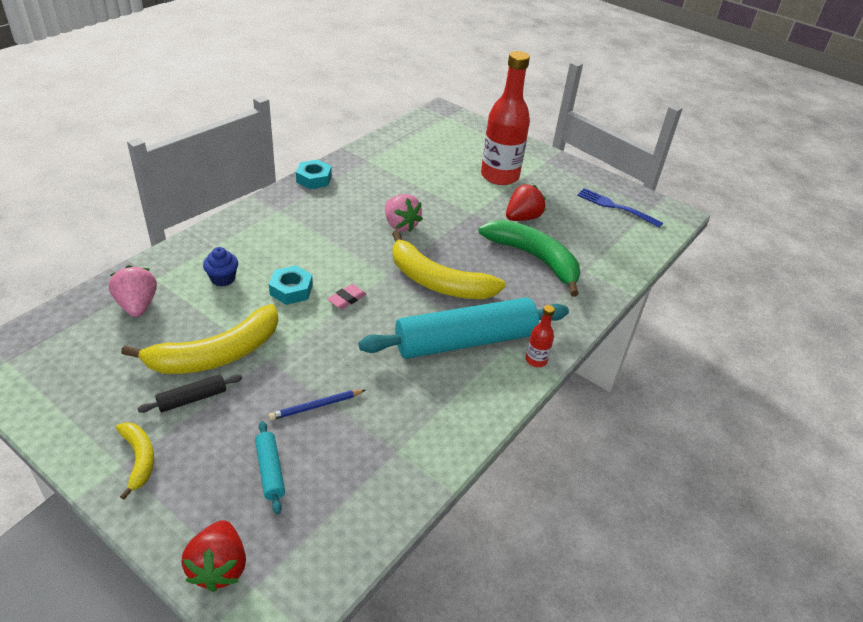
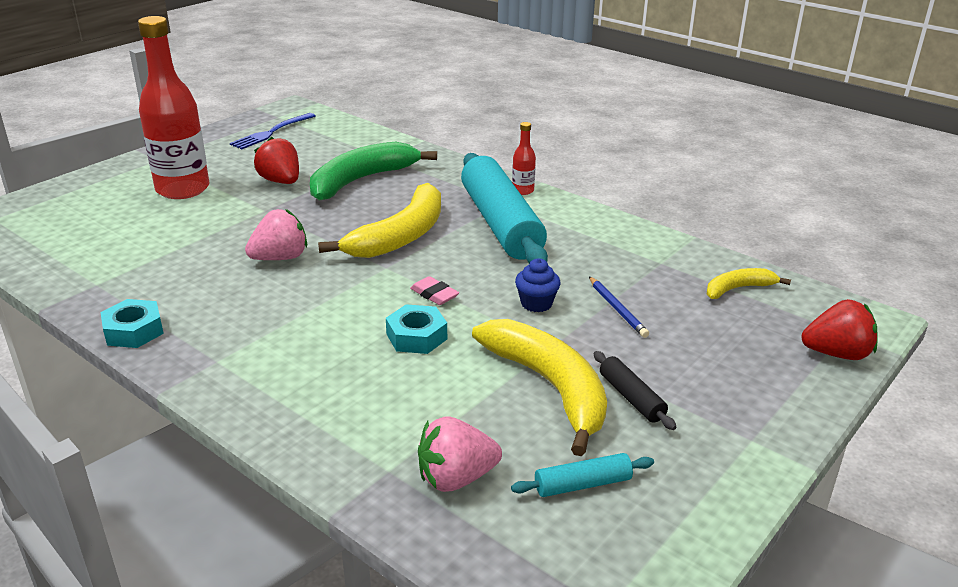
camera: 85 degrees left, 10 degrees down
yellow banana [116,422,154,500] -> yellow banana moved to [707,268,791,299]
blue cupcake [203,247,238,286] -> blue cupcake moved to [515,258,561,312]
turquoise rolling pin [255,421,285,514] -> turquoise rolling pin moved to [511,453,654,497]

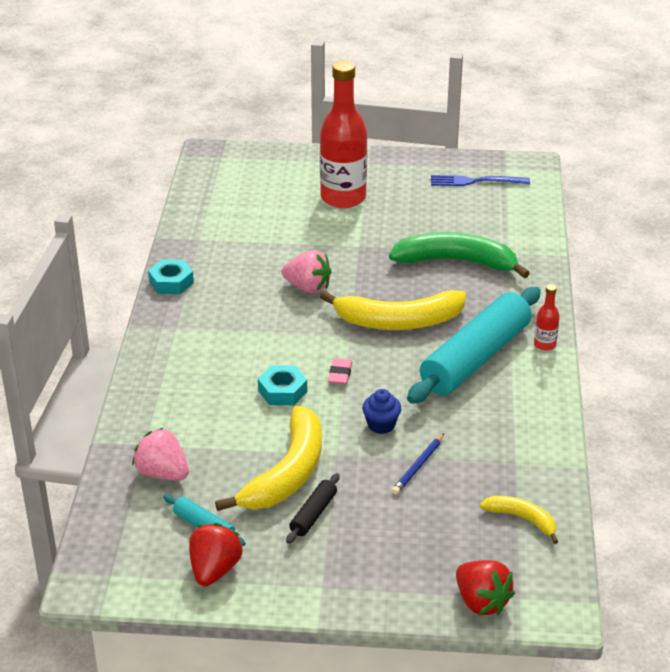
camera: 55 degrees right, 5 degrees up
red strawberry [254,137,299,184] -> red strawberry moved to [189,523,242,586]

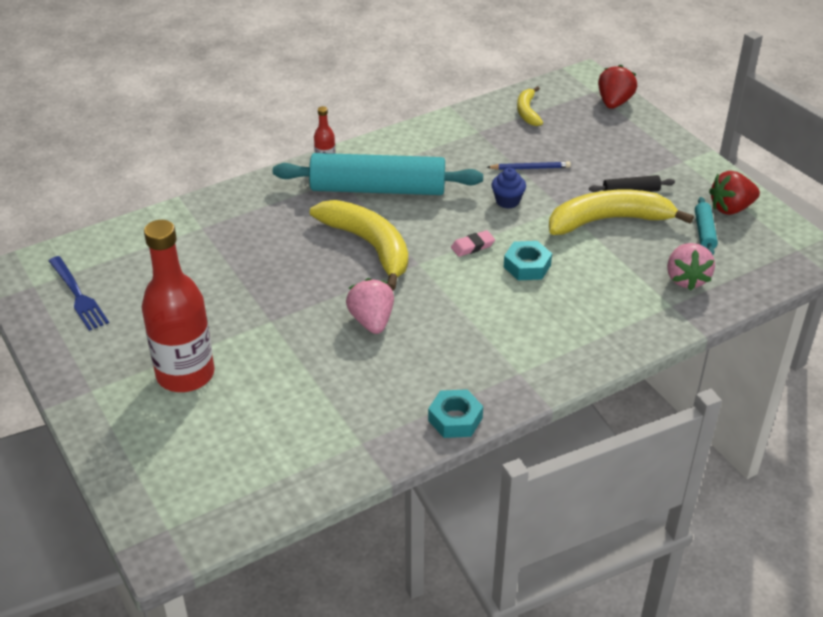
camera: 125 degrees left, 5 degrees up
green banana [389,232,530,278] -> none

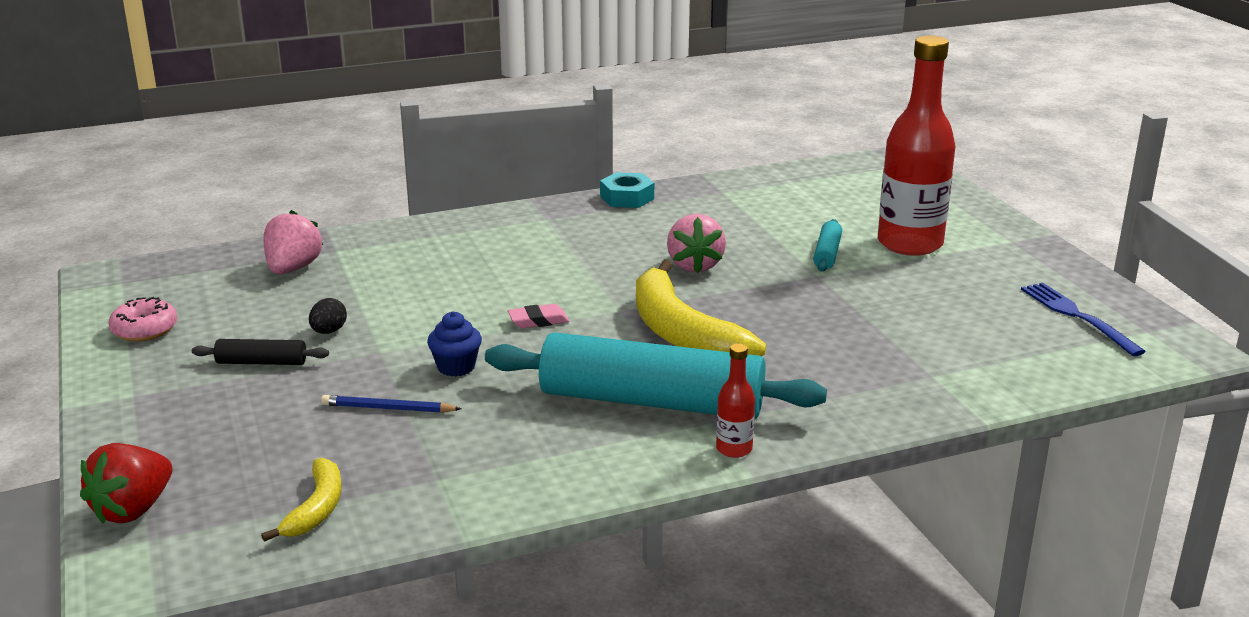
camera: 170 degrees left, 15 degrees down
turquoise nut [504,241,552,280] -> none
yellow banana [549,190,694,235] -> black egg [309,298,347,334]
turquoise rolling pin [695,197,718,255] -> turquoise rolling pin moved to [813,219,842,272]
red strawberry [709,171,760,215] -> pink donut [108,297,177,341]

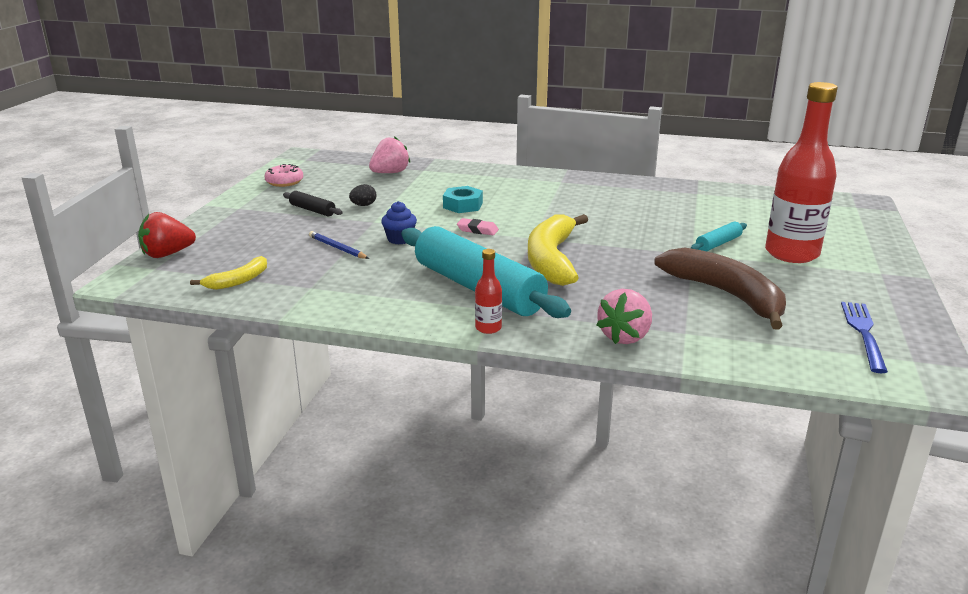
camera: 35 degrees right, 0 degrees up
turquoise nut [600,172,654,208] -> turquoise nut moved to [443,186,483,213]
pink strawberry [667,214,726,273] -> pink strawberry moved to [596,289,652,344]
none -> brown banana [654,248,786,330]

